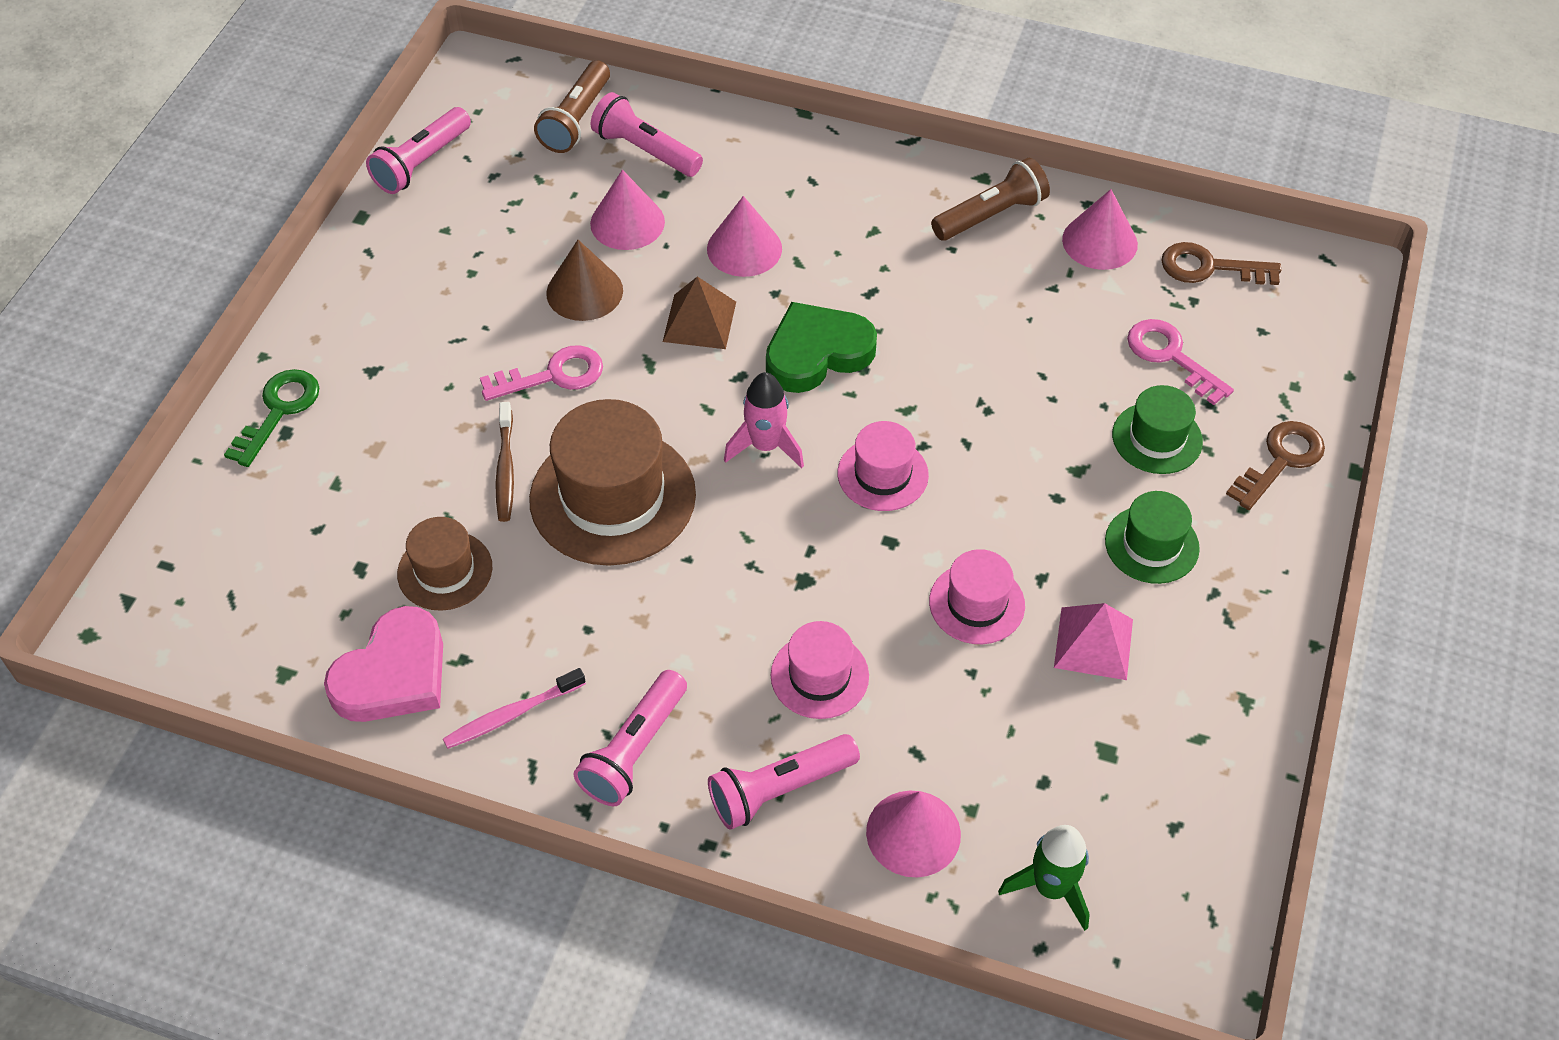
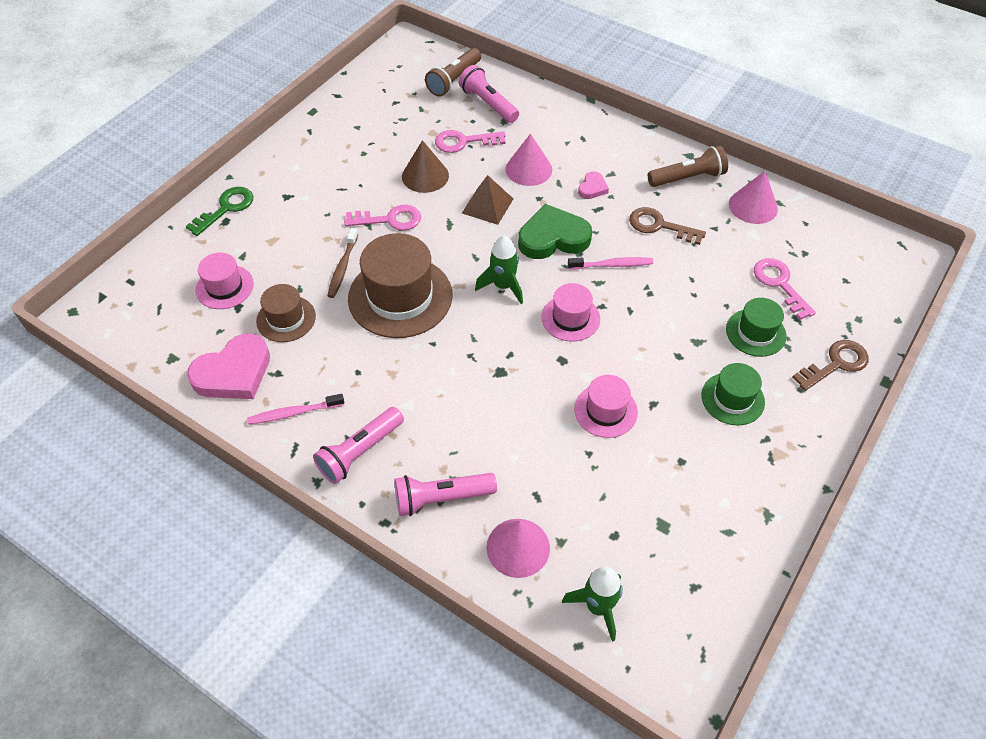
camera: 15 degrees right, 0 degrees up
pink flashlight [366,107,471,194] -> none
pink cone [590,170,665,250] -> pink key [435,130,506,153]
pink rocket [724,372,804,468] -> green rocket [475,236,523,304]
pink hat [771,621,869,719] -> pink hat moved to [195,253,254,309]
pink pyramid [1054,603,1133,680] -> none
brown key [1161,242,1281,285] -> brown key moved to [629,207,706,245]
none -> pink toothbrush [568,257,653,269]
none -> pink heart [578,171,609,199]

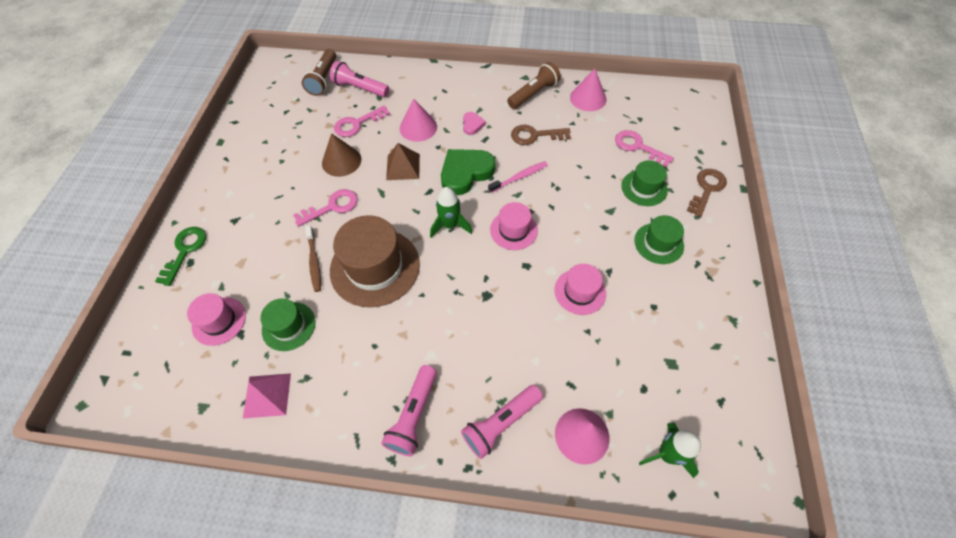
camera: 25 degrees left, 5 degrees up
pink heart [187,333,270,399] -> pink pyramid [243,373,291,419]
pink toothbrush [247,394,344,425] -> none
brown hat [256,284,316,342] -> green hat [260,298,315,351]

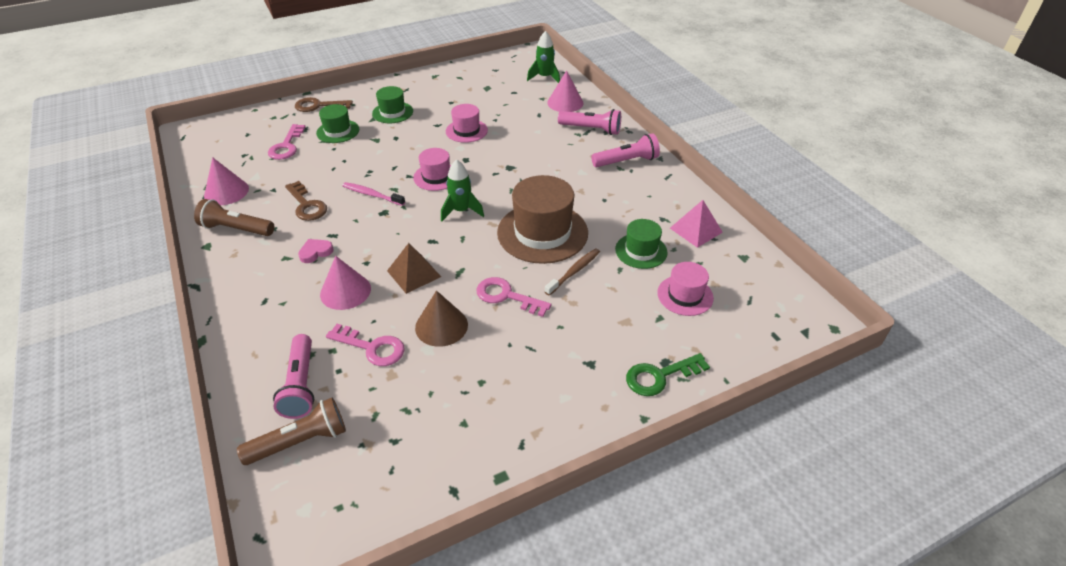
camera: 125 degrees left, 15 degrees down
green heart [441,149,495,195] -> none

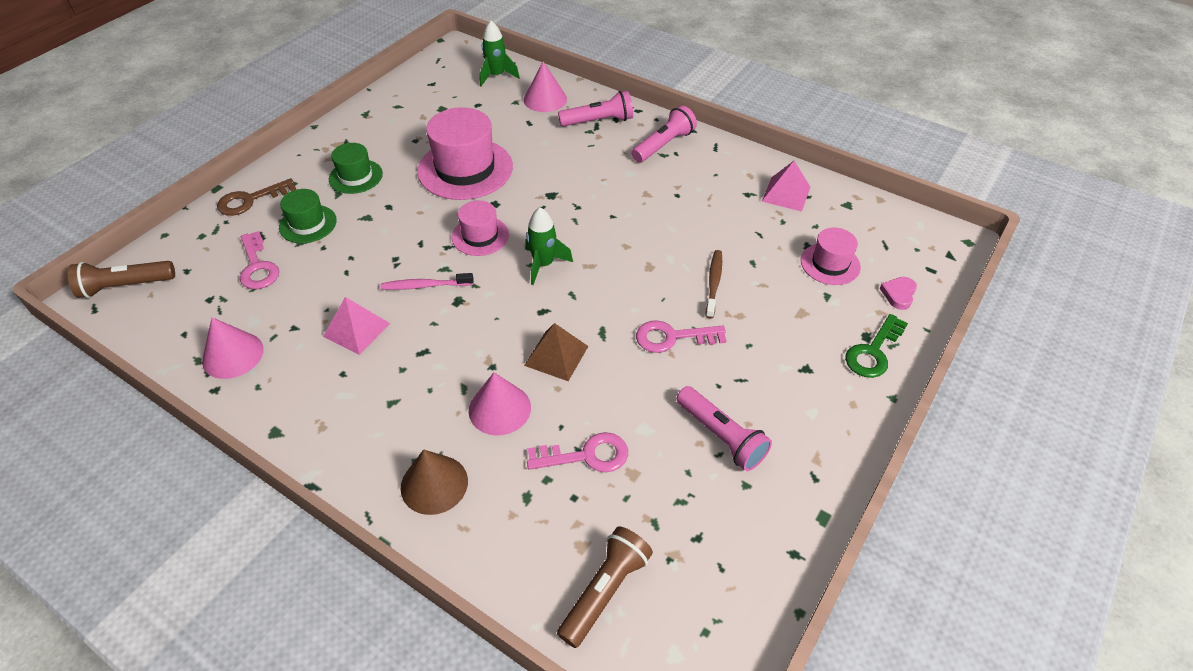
camera: 30 degrees left, 5 degrees up
brown flashlight [194,199,274,236] -> brown flashlight moved to [68,261,175,298]
pink flashlight [273,334,314,419] -> pink flashlight moved to [676,386,772,471]
brown key [285,181,327,221] -> pink pyramid [323,297,391,355]
pink heart [298,239,334,263] -> pink heart moved to [880,277,917,310]
brown cone [415,290,468,347] -> brown cone moved to [401,450,468,515]
pink hat [446,104,488,143] -> pink hat [417,107,513,200], size x1.81
brown hat [497,175,588,264] -> none
green hat [615,219,668,269] -> none

